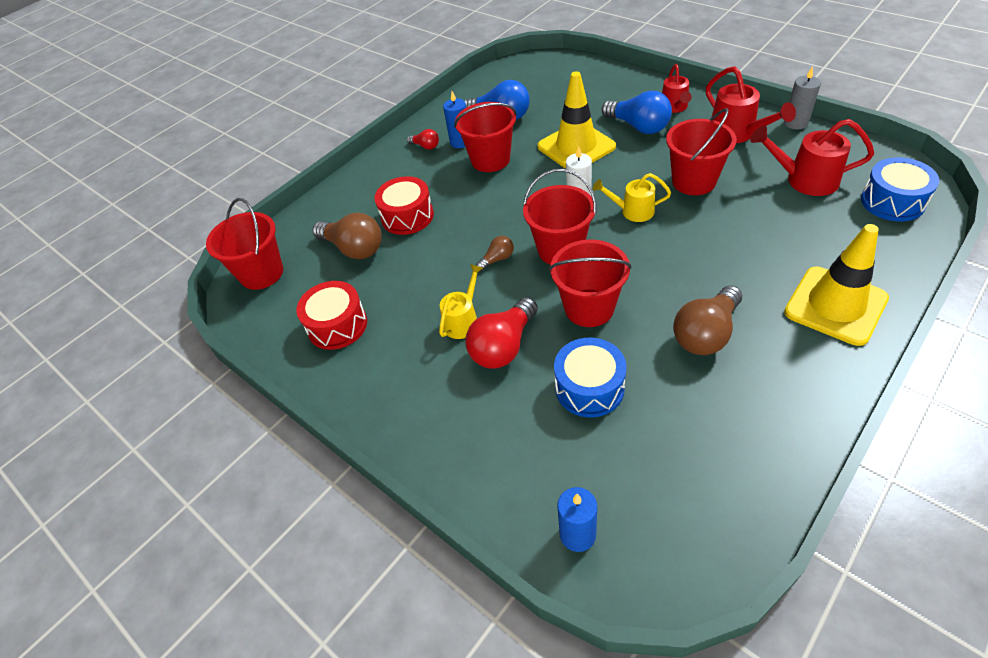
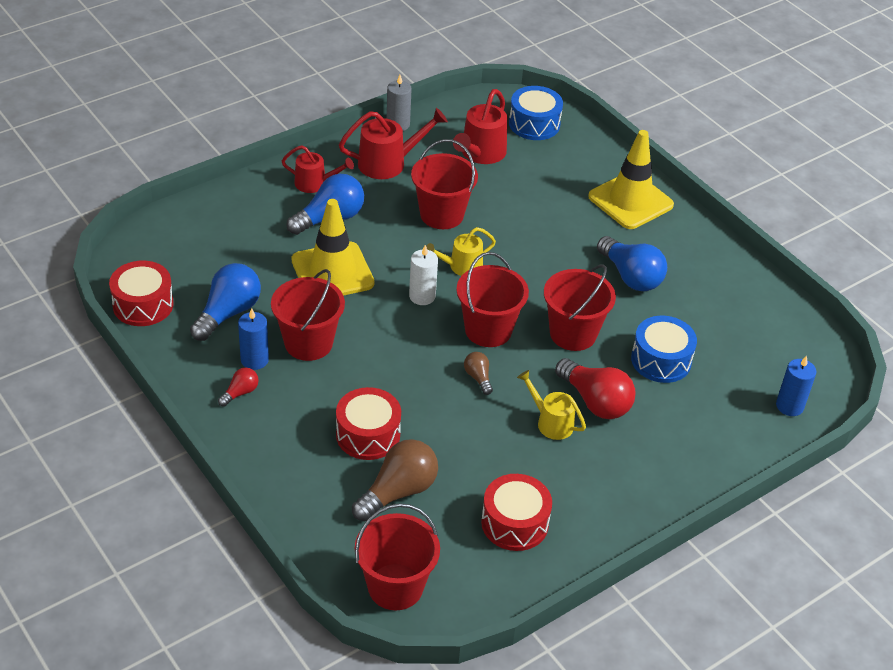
camera: 85 degrees left, 5 degrees down
yellow watering can [593,173,671,222] -> yellow watering can turned 45 degrees clockwise [426,227,496,276]
brown light bulb [673,285,742,355] -> blue light bulb [597,236,667,291]
none -> red drum [109,261,174,326]

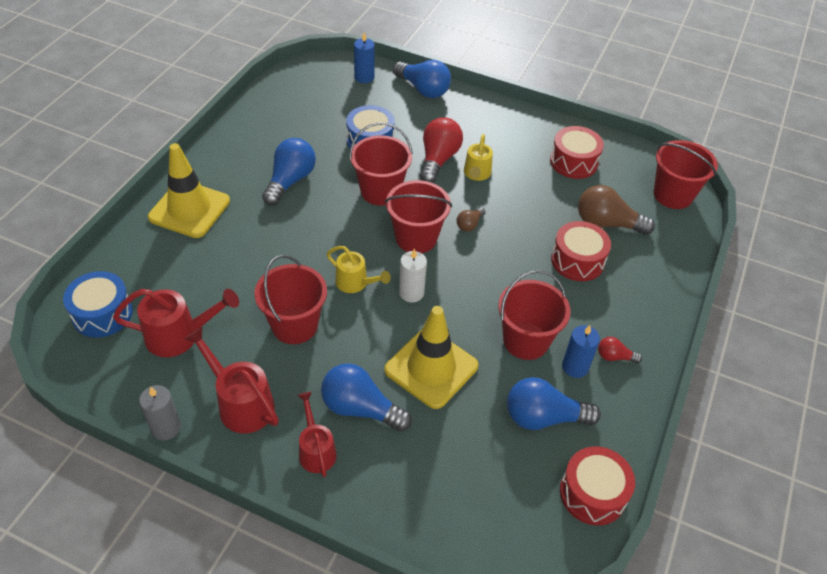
camera: 120 degrees left, 5 degrees up
none -> blue light bulb [393,60,451,98]

